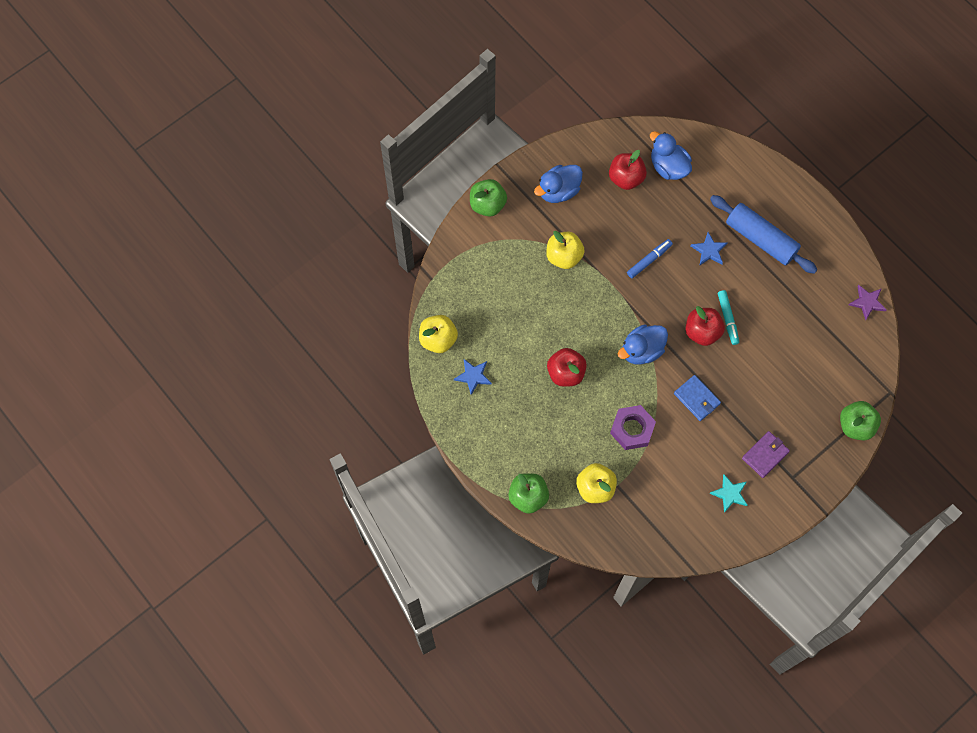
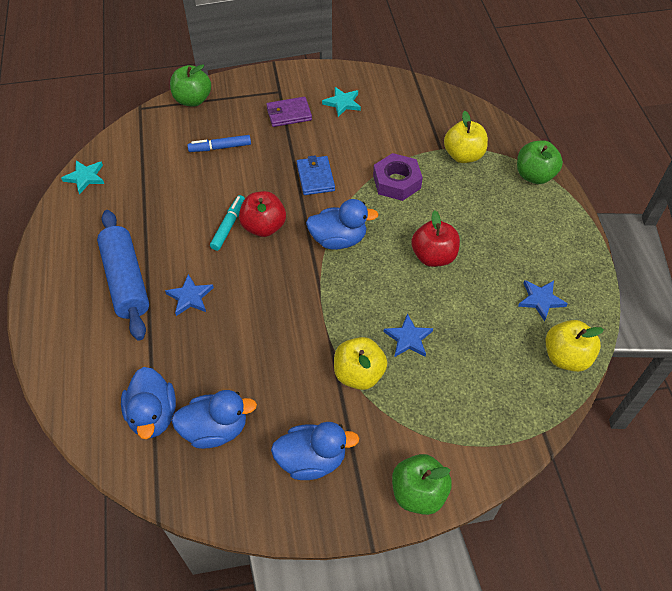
camera: 150 degrees left, 15 degrees down
red apple [609,150,647,190] -> blue duck [171,390,257,449]
blue marker [627,239,673,278] -> blue marker moved to [187,135,251,152]
purple star [849,285,887,320] -> turquoise star [61,160,104,194]
none -> blue star [383,314,433,357]

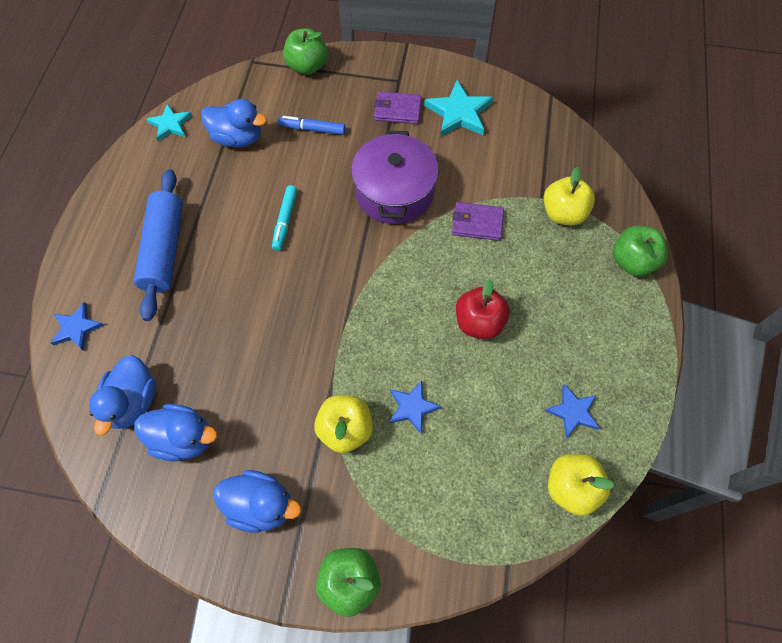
camera: 20 degrees right, 10 degrees up
blue star [165,274,214,316] -> blue star moved to [50,302,104,351]
turquoise marker [210,195,245,251] -> turquoise marker turned 150 degrees clockwise [272,185,297,251]
red apple [239,191,286,237] -> none
blue wallet [297,155,335,195] -> purple pot [351,130,439,224]
blue duck [306,199,379,250] -> blue duck moved to [201,99,267,147]
turquoise star [322,87,361,117] -> turquoise star [424,80,493,137], size x1.57
purple nut [373,153,423,201] -> purple wallet [452,202,504,241]

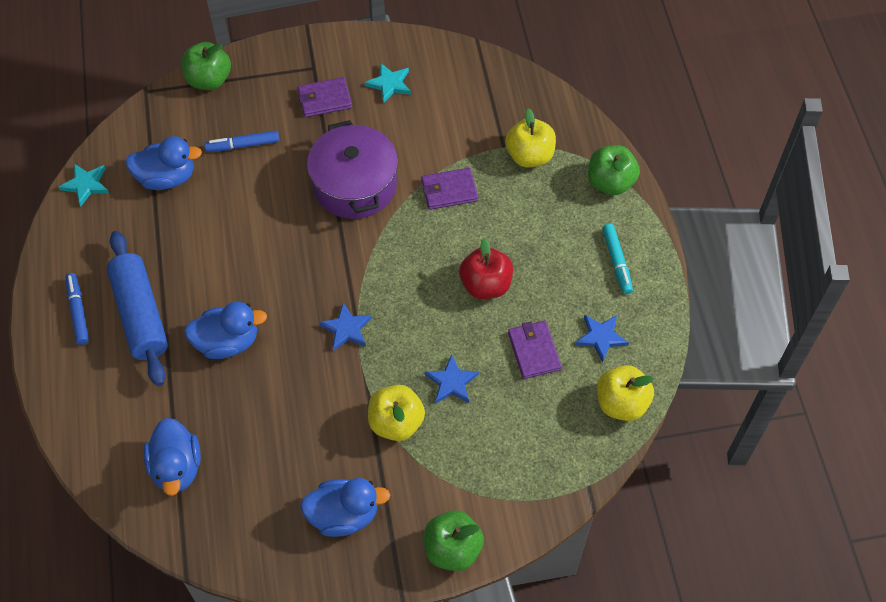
camera: 20 degrees left, 5 degrees down
blue star [50,302,104,351] -> blue star moved to [319,302,372,351]
blue duck [134,404,217,461] -> blue duck moved to [184,302,267,359]
turquoise marker [272,185,297,251] -> turquoise marker moved to [602,224,633,294]
turquoise star [424,80,493,137] -> turquoise star [365,63,411,104], size x0.64
none -> blue marker [65,273,89,345]
none -> purple wallet [508,321,561,379]

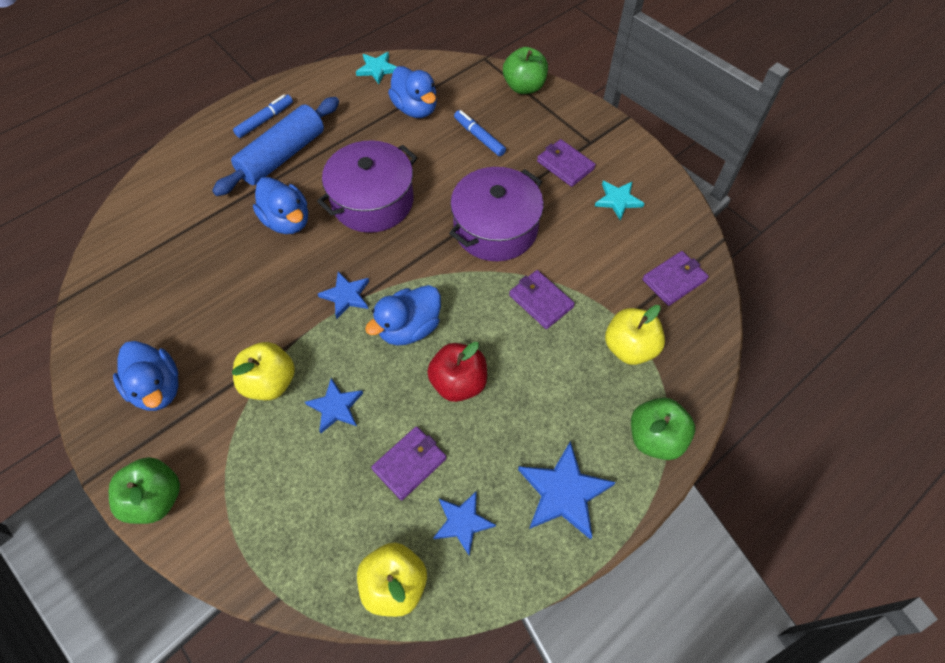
camera: 60 degrees right, 0 degrees up
blue duck [143,418,201,496] -> blue duck moved to [365,285,441,346]
turquoise marker [602,224,633,294] -> blue star [518,441,616,540]
none -> purple pot [317,140,418,233]
none -> purple wallet [642,251,709,306]

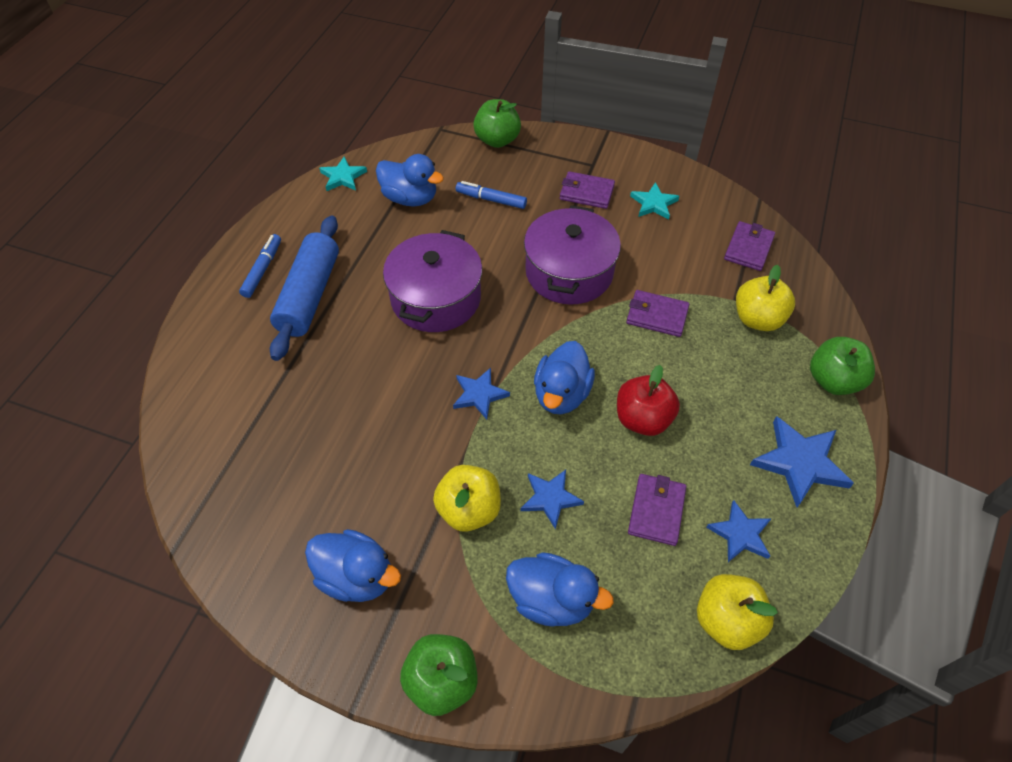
camera: 30 degrees left, 5 degrees down
blue duck [253,177,308,234] -> blue duck moved to [506,552,614,627]

